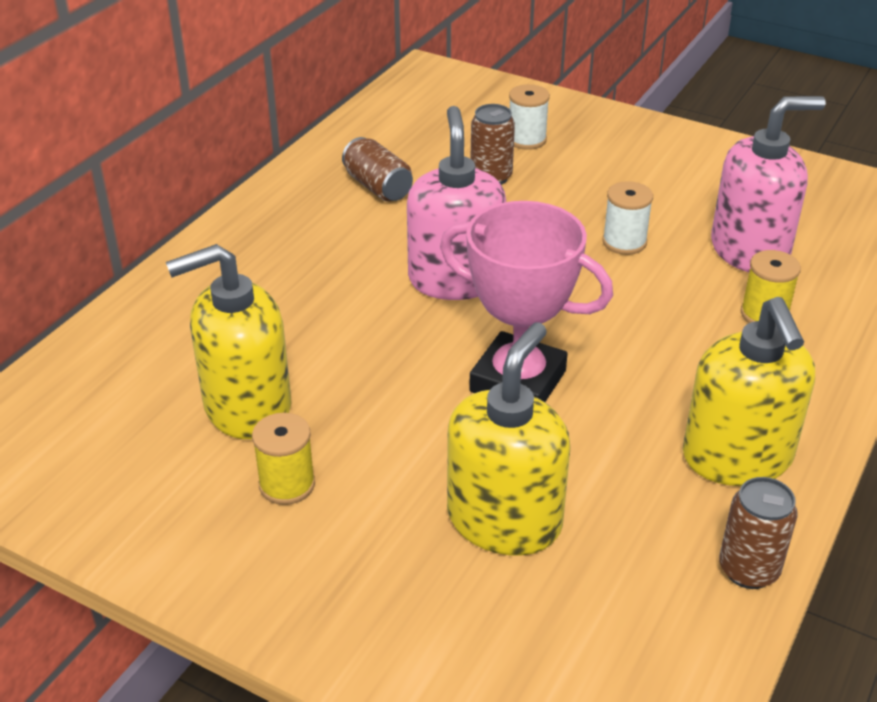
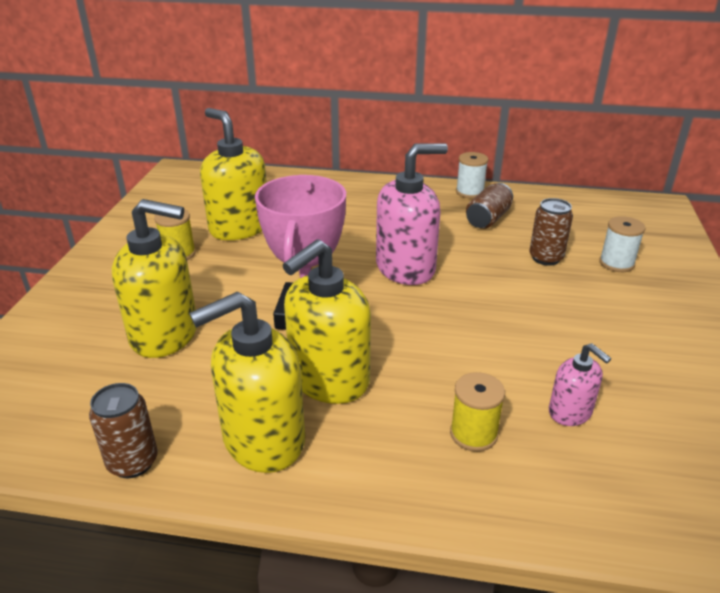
camera: 70 degrees right, 5 degrees down
white spool [602,181,653,255] -> white spool moved to [456,152,488,199]
pink soap dispenser [711,96,826,272] -> pink soap dispenser [549,343,611,426], size x0.52
none -> yellow soap dispenser [283,239,371,404]

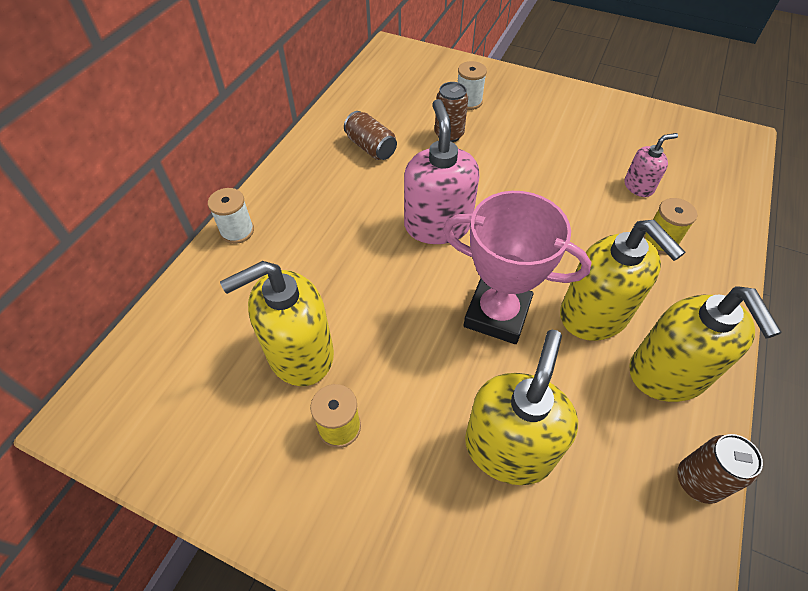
camera: 75 degrees left, 20 degrees up
white spool [456,152,488,199] -> white spool moved to [208,188,254,244]

